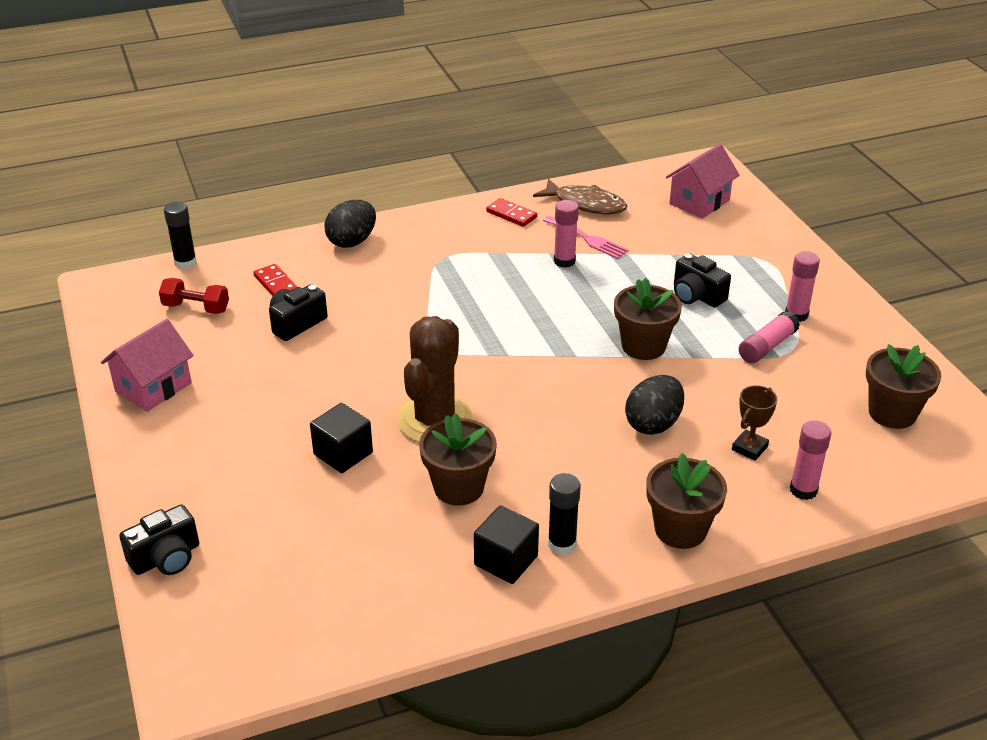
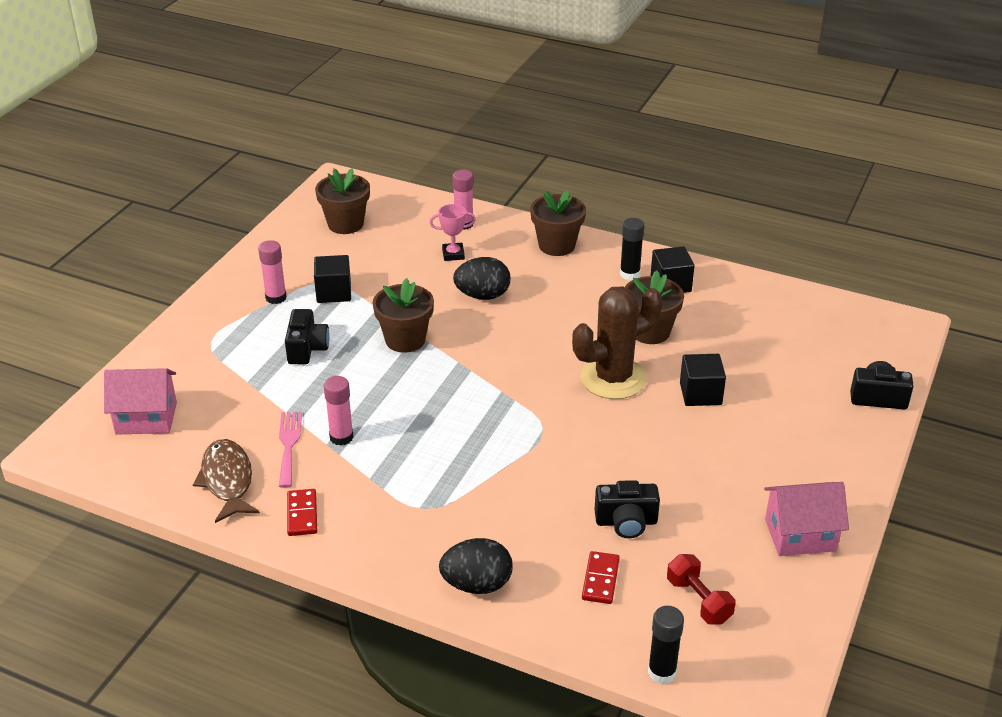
camera: 135 degrees left, 0 degrees up
brown trophy [732,385,777,461] -> pink trophy [429,204,476,261]
pink glue stick [739,311,800,363] -> black cube [314,255,351,303]

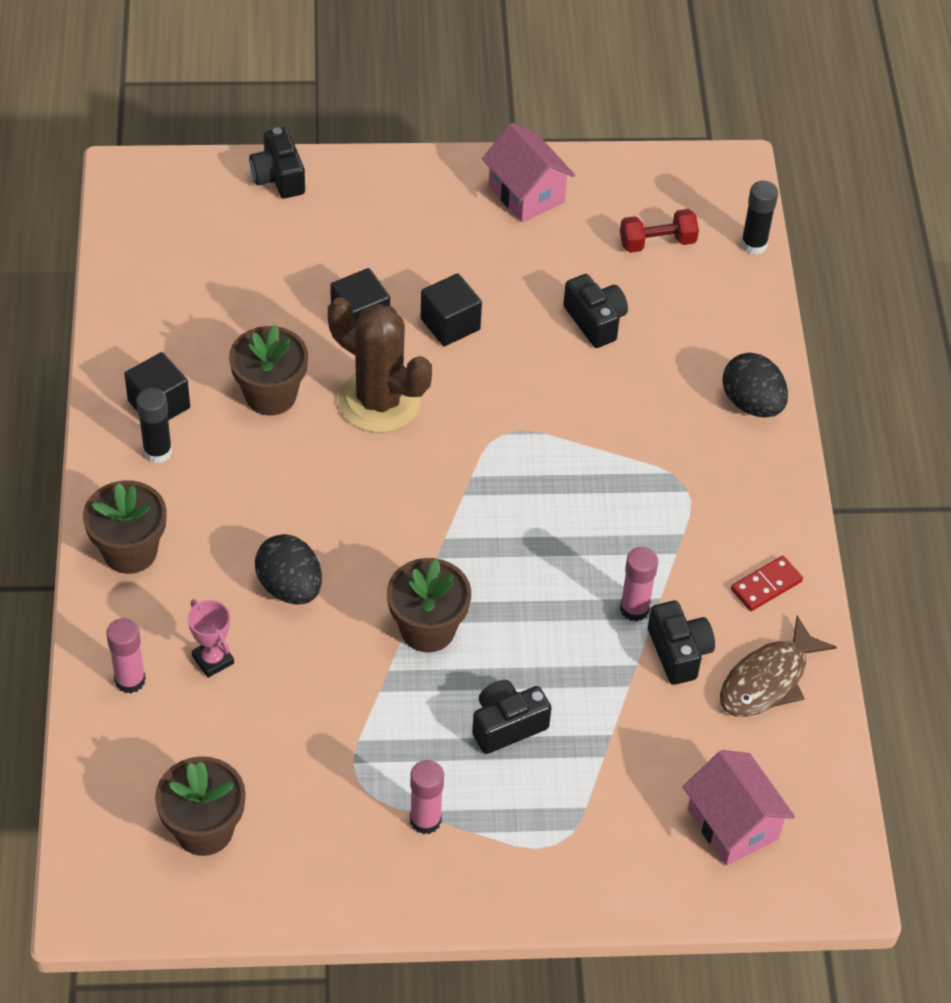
camera: 120 degrees left, 15 degrees up
pink fork [279,411,302,488] -> black camera [648,601,715,685]
black cube [314,255,351,303] -> black cube moved to [420,273,482,346]
red domino [582,551,620,604] -> none
red dumbbell [667,554,736,625] -> red dumbbell turned 45 degrees clockwise [620,209,699,253]

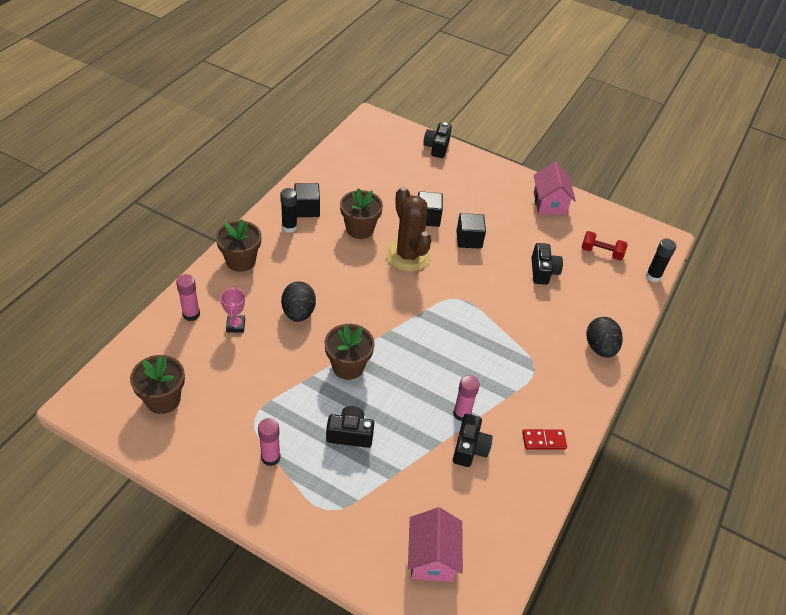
camera: 30 degrees right, 5 degrees down
brown fish [720,616,837,717] -> none

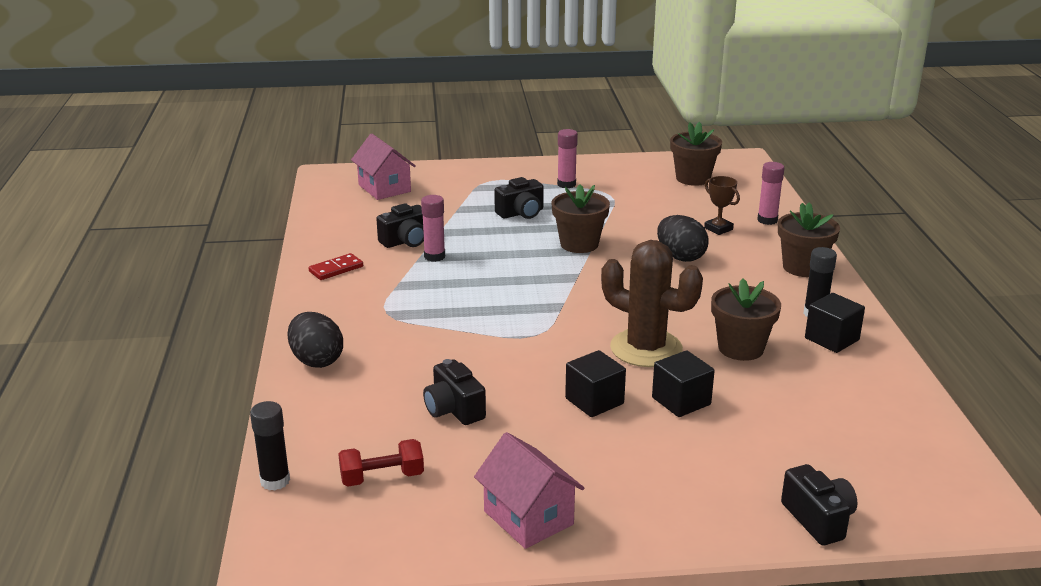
camera: 150 degrees right, 20 degrees down
pink trophy [220,287,245,333] -> brown trophy [704,176,740,235]
black camera [453,414,493,467] -> black camera turned 105 degrees counterclockwise [376,203,424,248]

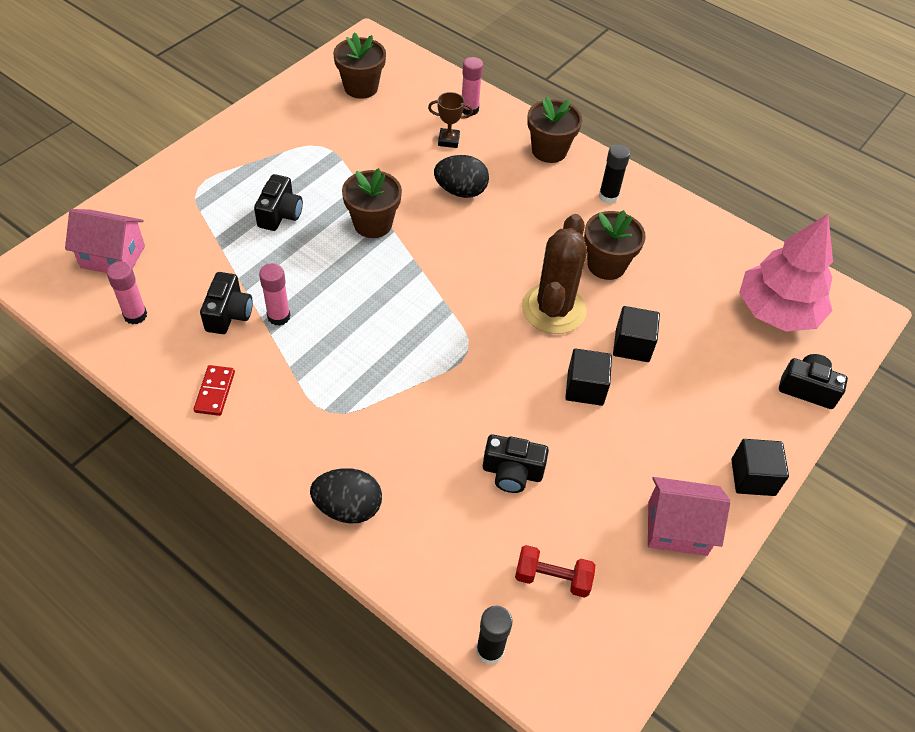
camera: 50 degrees left, 25 degrees up
red dumbbell [338,439,424,487] -> red dumbbell turned 75 degrees clockwise [515,545,595,598]
pink glue stick [557,129,578,188] -> pink glue stick moved to [107,262,147,325]
brown cactus [601,240,703,367] -> brown cactus turned 60 degrees counterclockwise [522,214,587,334]
black cube [805,293,865,353] -> black cube moved to [731,439,789,496]
none -> pink tree [739,214,833,332]

